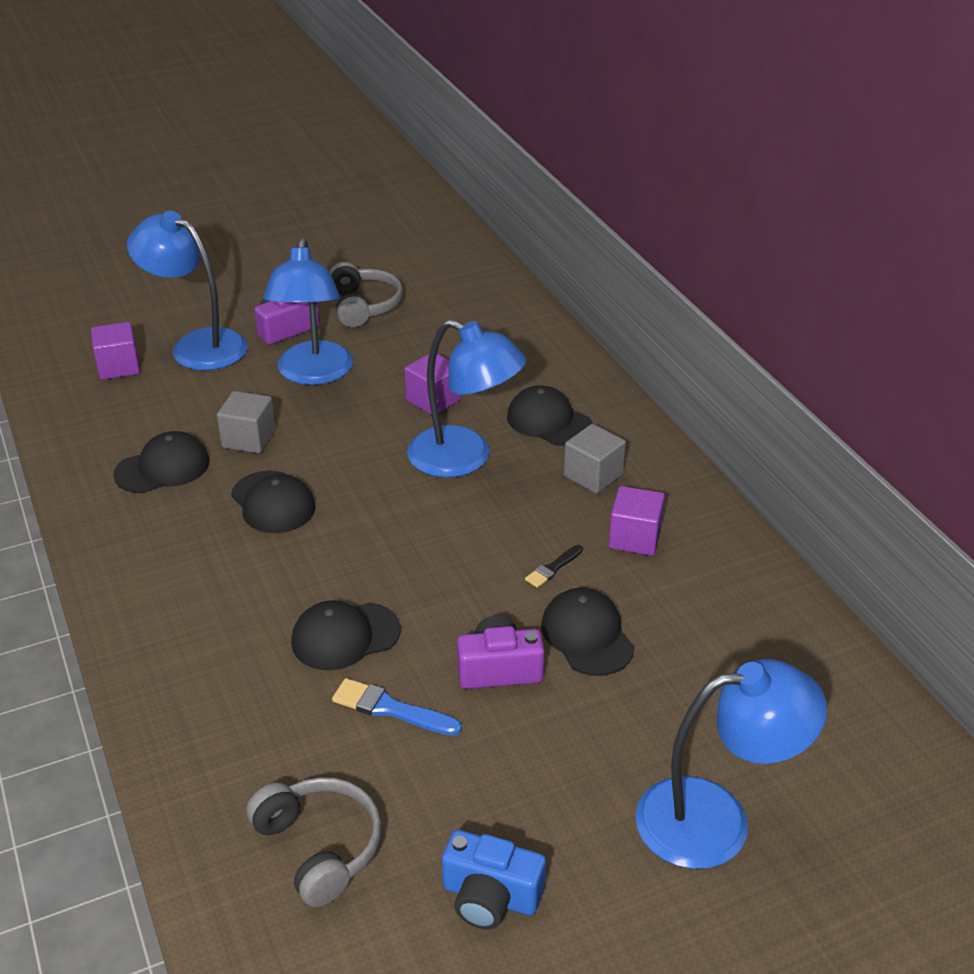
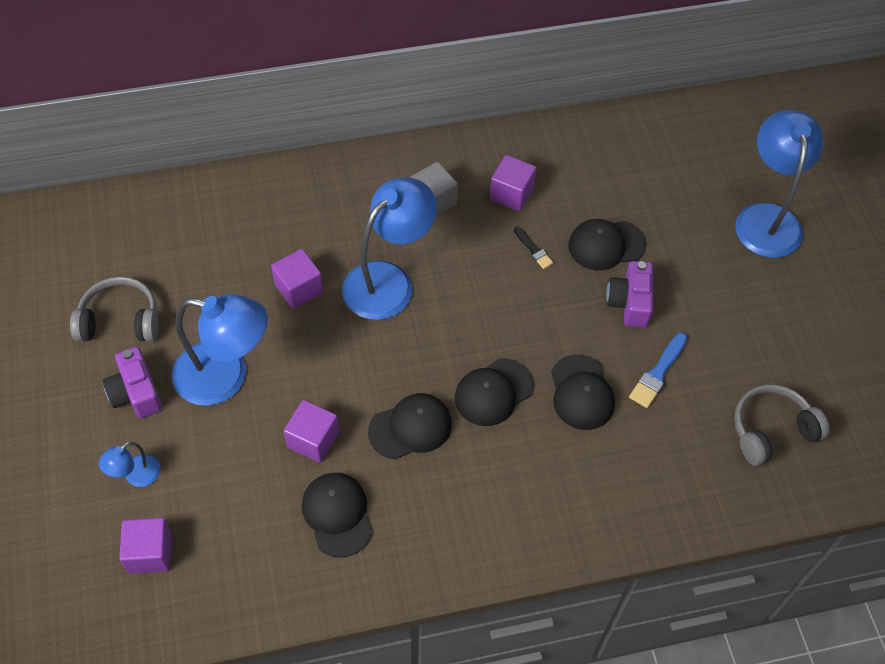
camera: 80 degrees left, 20 degrees up
blue lamp [127,211,248,371] -> blue lamp [99,441,161,487], size x0.46
grey cube [217,391,276,454] -> purple cube [284,400,339,463]
blue camera [442,830,546,930] -> none
black cap [507,385,593,446] -> black cap moved to [455,358,533,426]

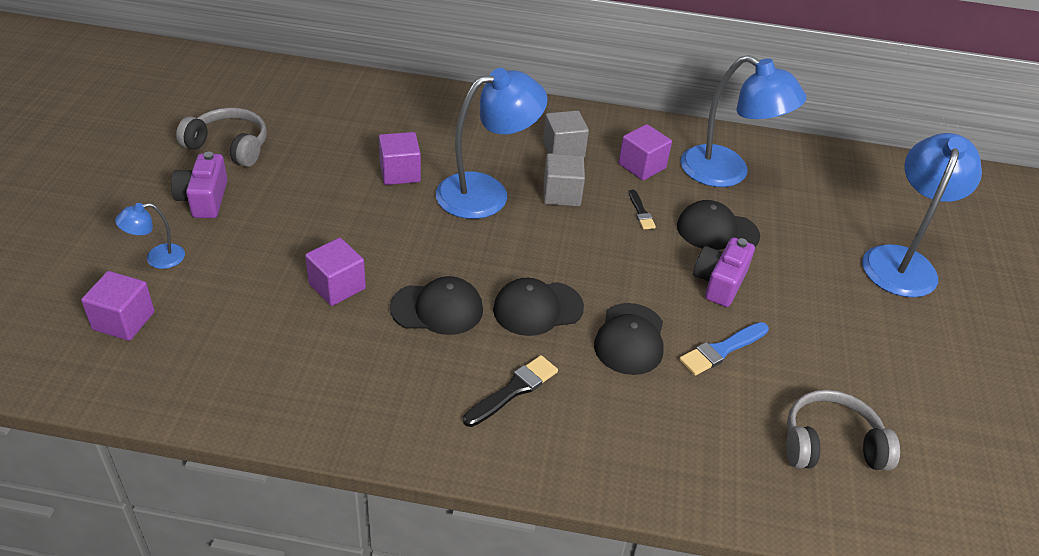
camera: 20 degrees right, 15 degrees down
blue lamp [172,294,268,406] -> blue lamp moved to [680,55,807,187]
black cap [302,473,372,557] -> none
none -> black brush [463,355,558,427]
none -> grey cube [544,153,585,206]

